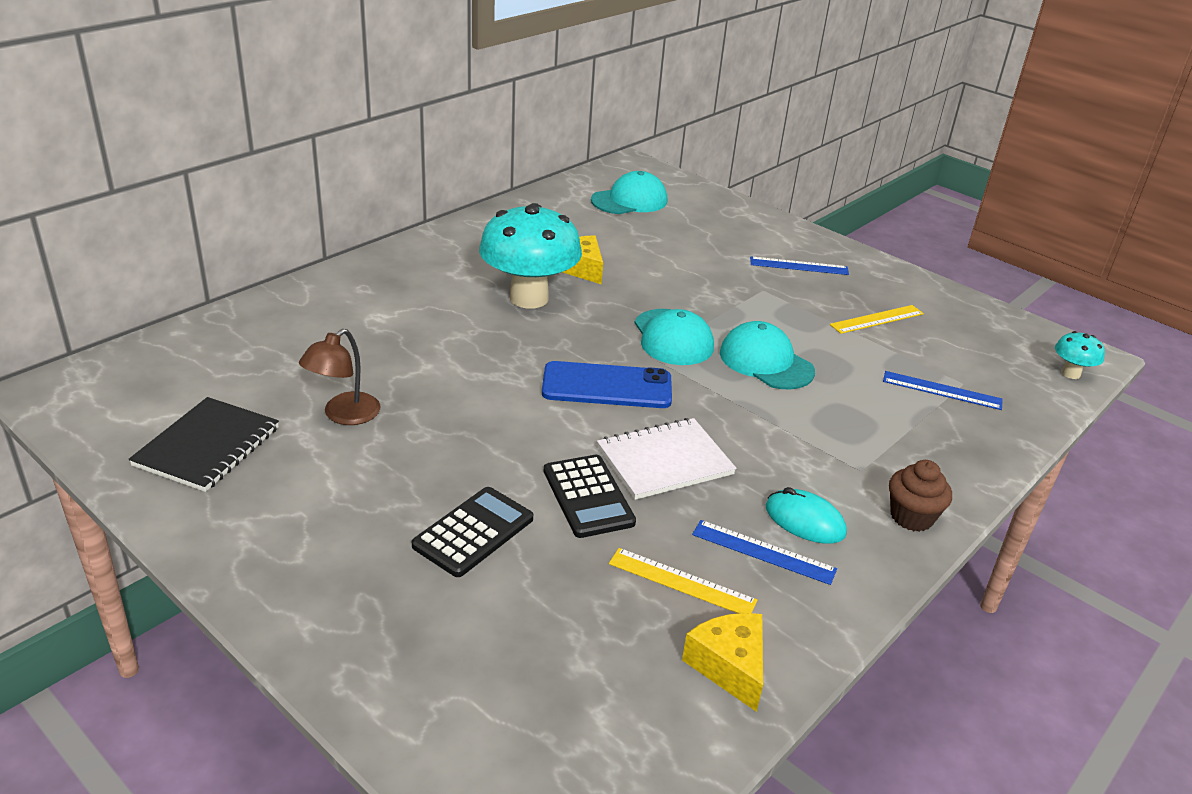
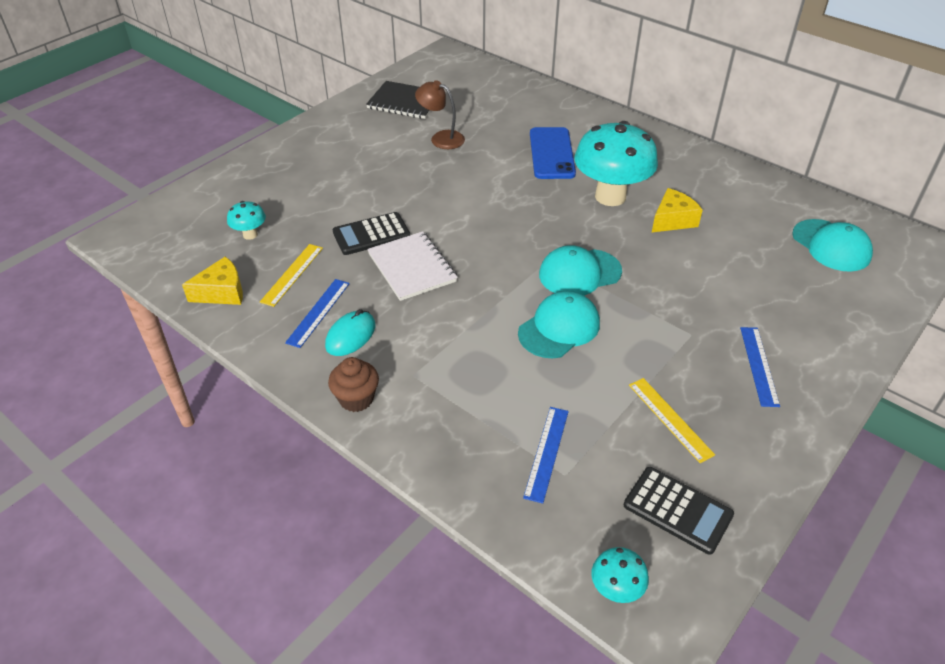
camera: 90 degrees right, 10 degrees up
black calculator [412,487,533,577] -> black calculator moved to [624,467,734,555]
blue phone [542,361,672,408] -> blue phone moved to [530,127,576,179]
none -> turquoise mushroom [227,201,266,240]

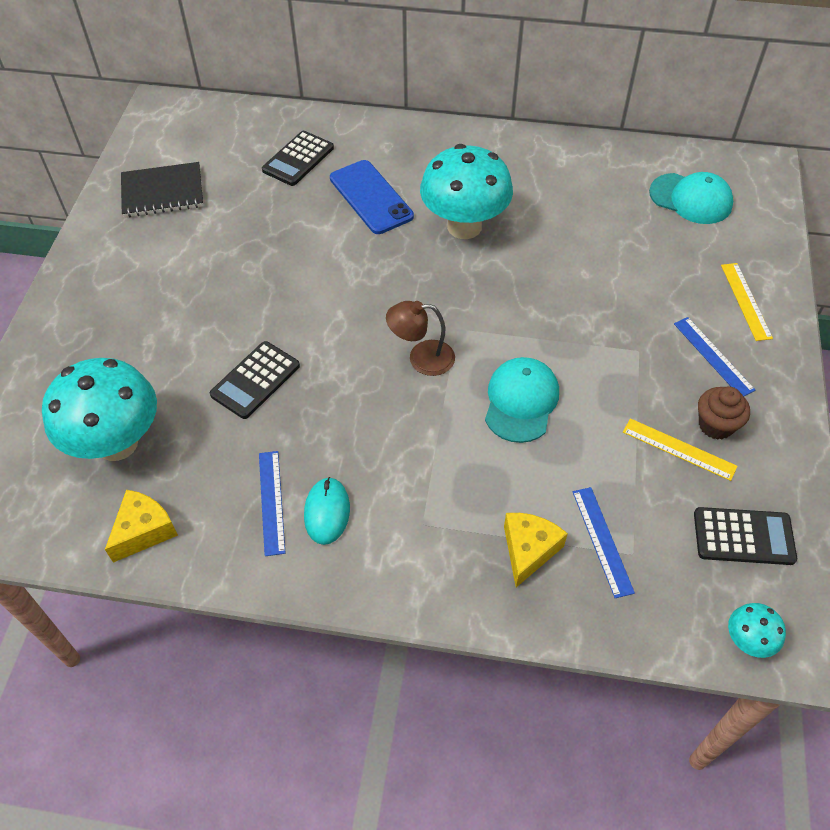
camera: 30 degrees left, 10 degrees up
turquoise mushroom [227,201,266,240] -> turquoise mushroom [42,358,157,461], size x2.25
yellow ruler [260,244,323,307] -> yellow ruler moved to [721,263,773,341]
brown cupcake [328,357,379,412] -> brown cupcake moved to [698,387,750,440]
white notebook [367,231,458,301] -> none
brown lamp [415,80,465,149] -> brown lamp moved to [386,301,455,376]
turquoise cap [539,245,622,295] -> none
yellow cheese [652,188,703,232] -> yellow cheese moved to [504,513,568,587]
none -> black calculator [262,131,334,186]

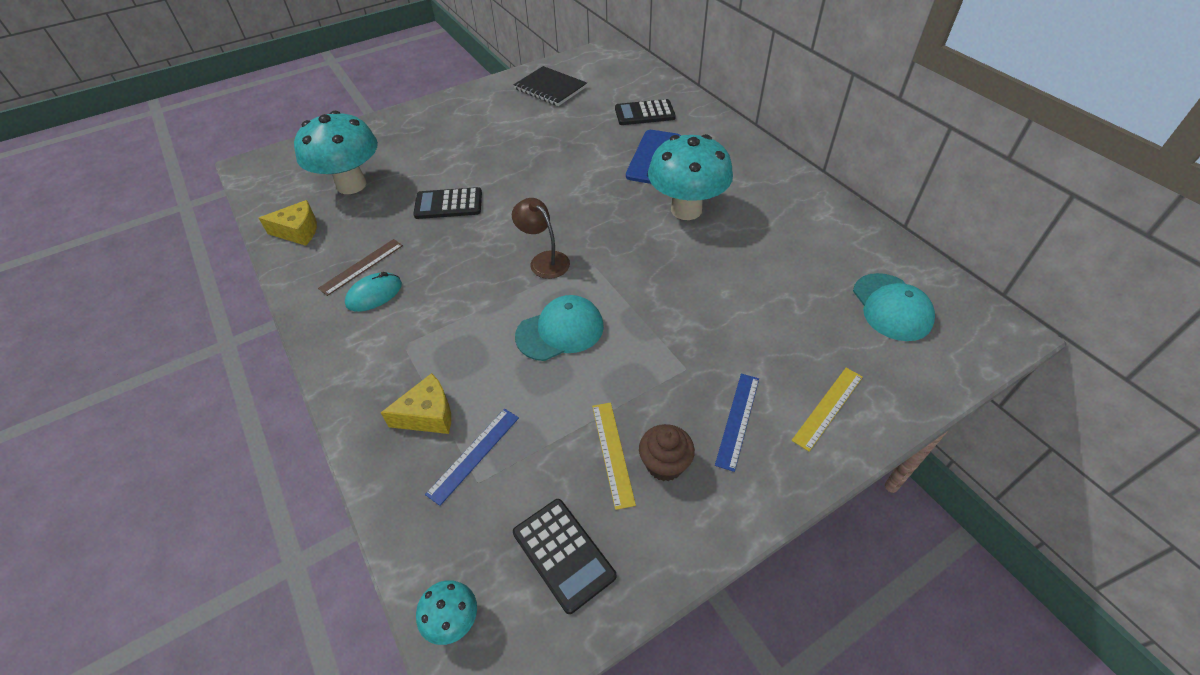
camera: 50 degrees right, 5 degrees down
blue ruler [259,451,285,556] -> brown ruler [318,239,403,296]

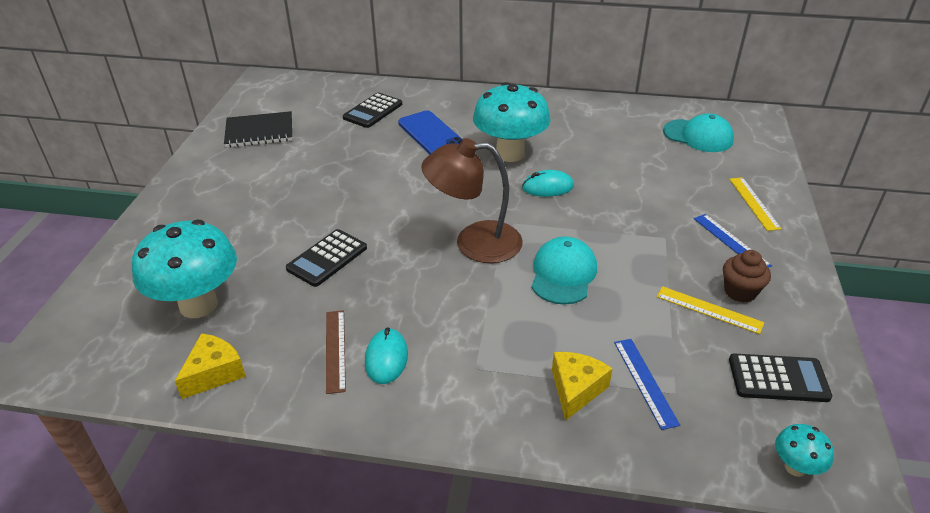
camera: 50 degrees left, 10 degrees down
brown lamp [512,198,570,279] -> brown lamp [421,138,523,263], size x1.64
none -> turquoise mouse [522,170,574,197]

